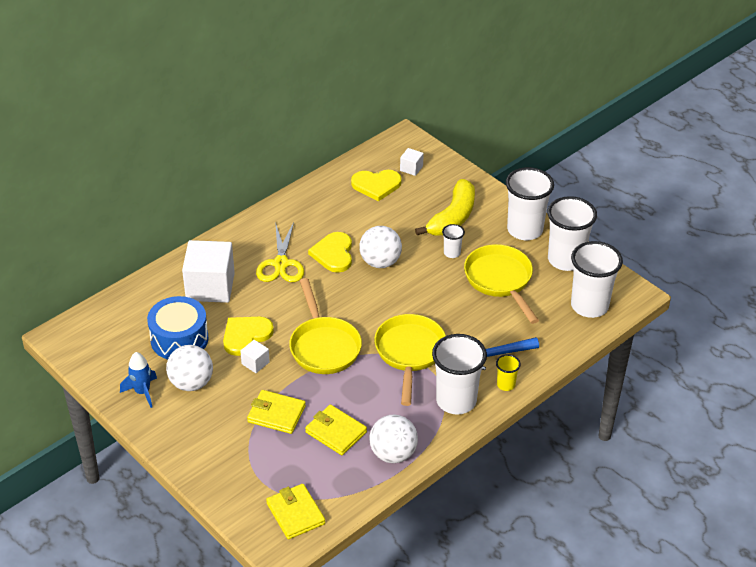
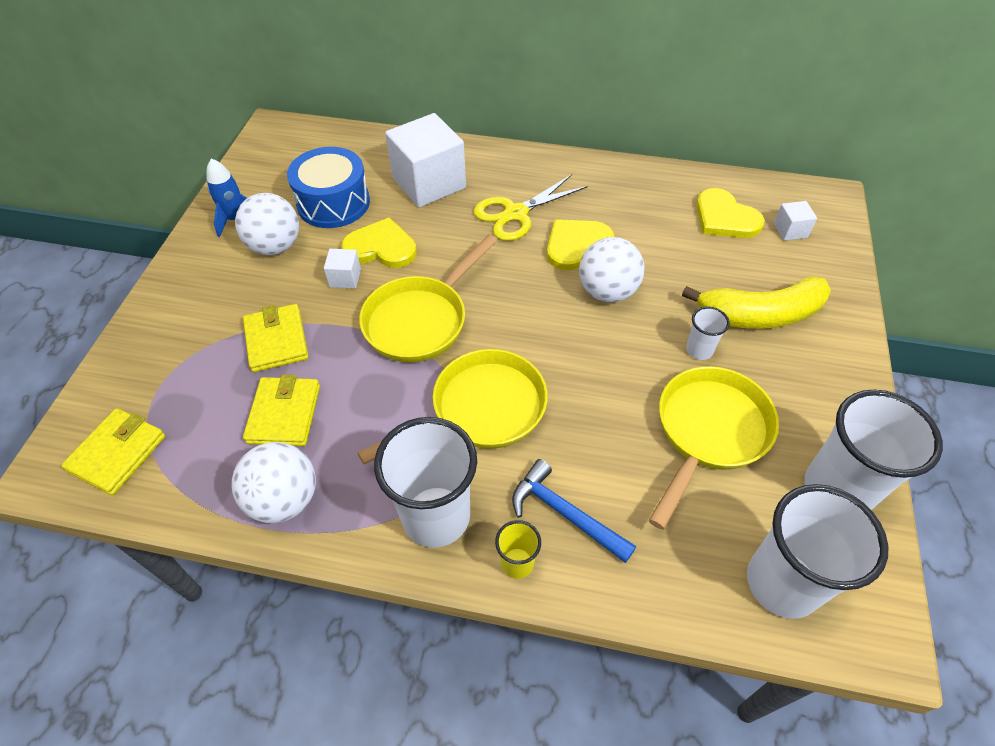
camera: 55 degrees right, 10 degrees up
white cup [506,167,554,240] -> none

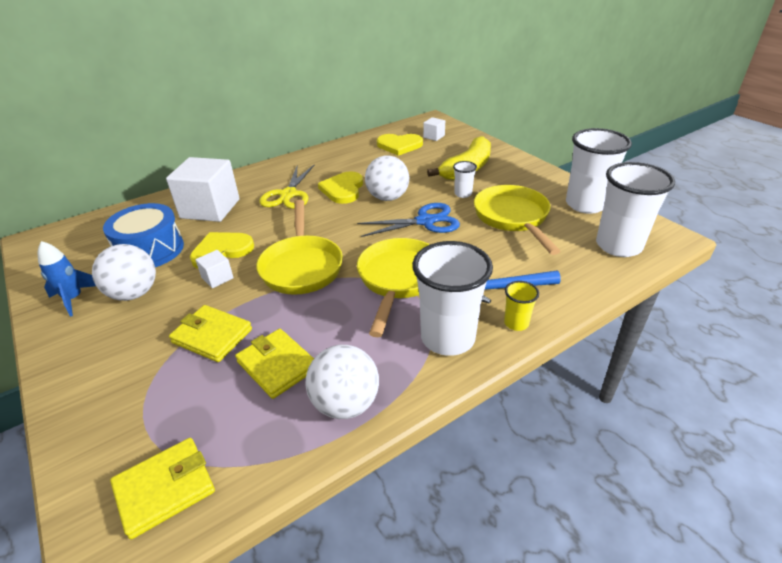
camera: 45 degrees left, 15 degrees down
yellow wallet [61,408,165,495] -> yellow wallet turned 75 degrees clockwise [110,438,215,540]
none -> blue scissors [357,203,460,237]

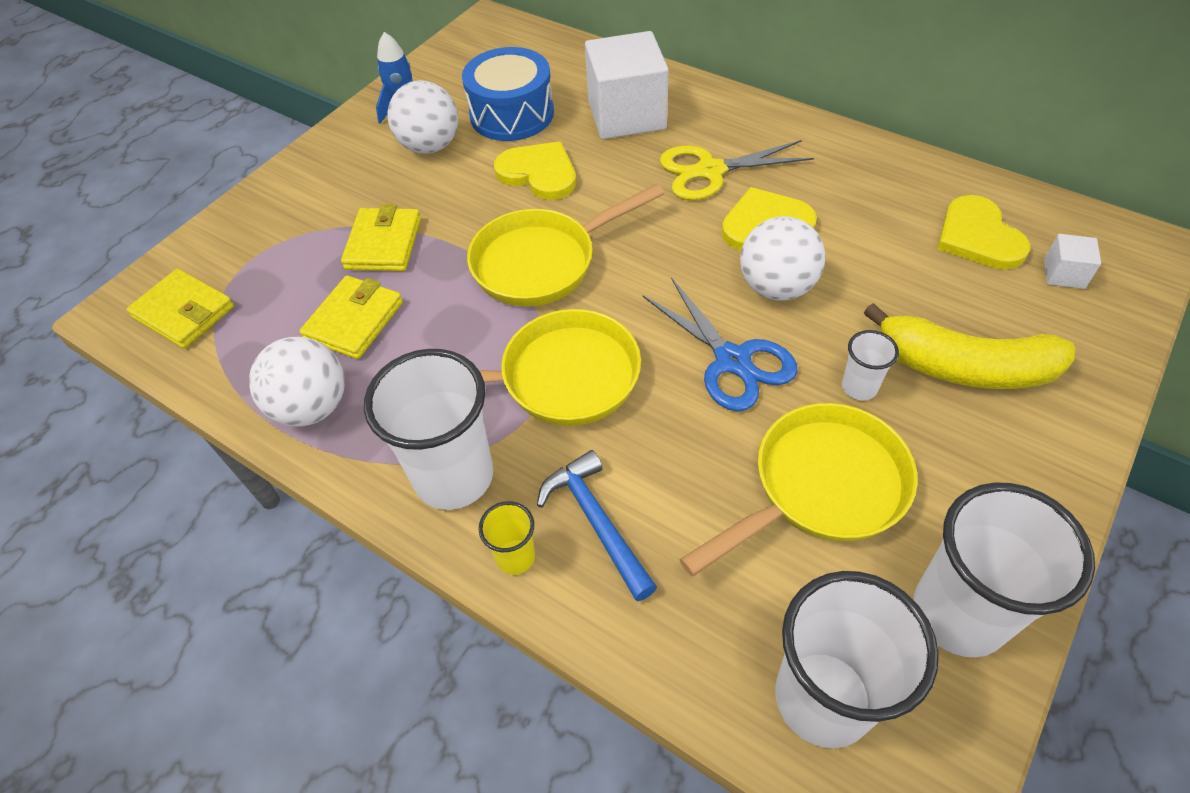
camera: 70 degrees right, 15 degrees up
white cube [196,250,234,288] -> none

